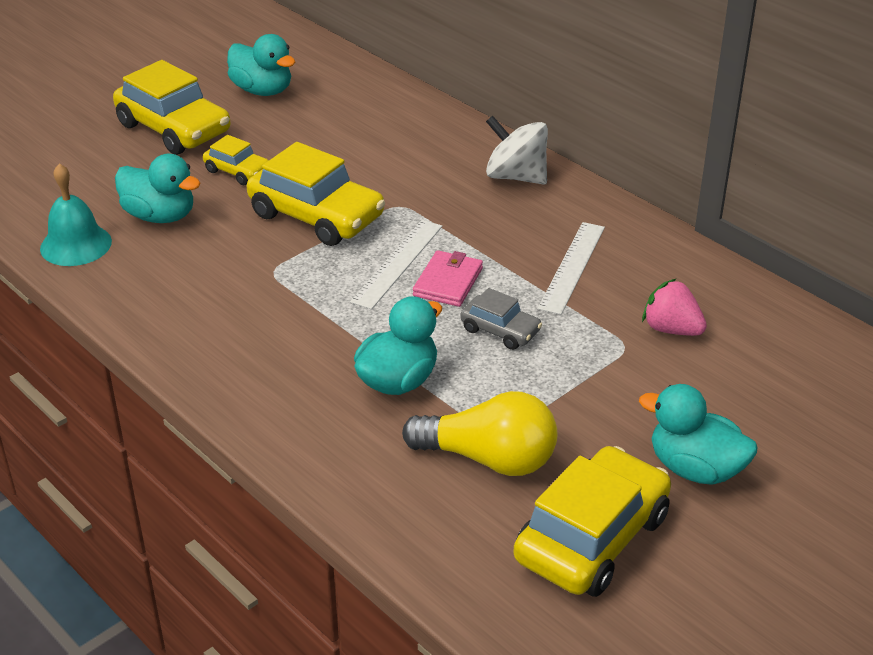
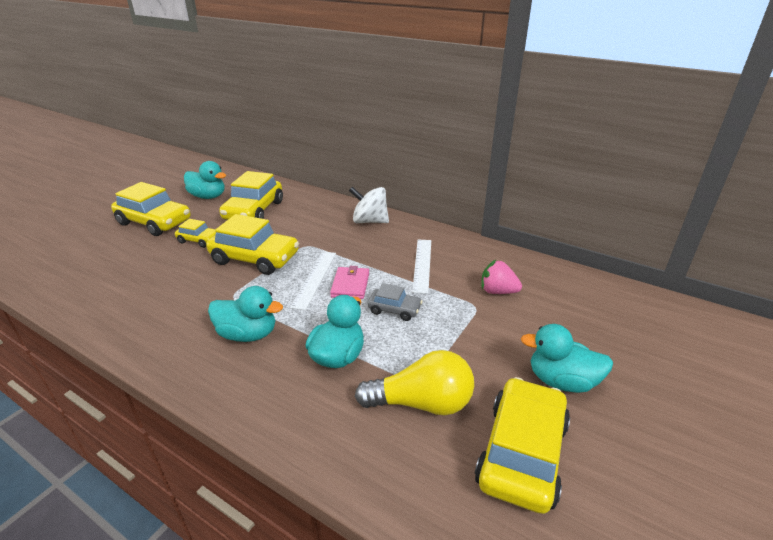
camera: 15 degrees left, 5 degrees down
turquoise bell [40,163,112,266] -> none
turquoise duck [115,154,201,223] -> turquoise duck moved to [208,286,283,342]
none -> yellow car [219,171,283,220]

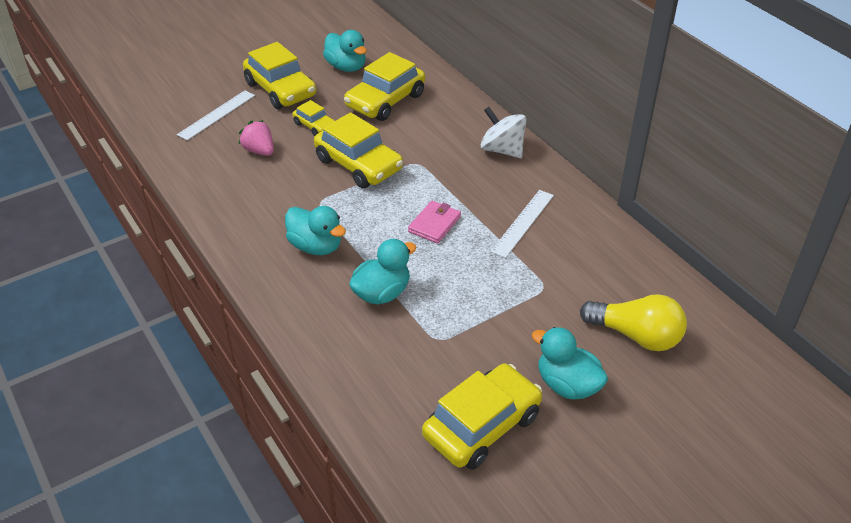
camera: 25 degrees right, 10 degrees up
white ruler [290,251,336,310] -> white ruler moved to [177,90,255,140]
yellow light bulb [355,350,474,415] -> yellow light bulb moved to [580,294,687,351]
grey car [367,283,423,321] -> none
pink strawberry [481,260,522,294] -> pink strawberry moved to [239,120,274,156]

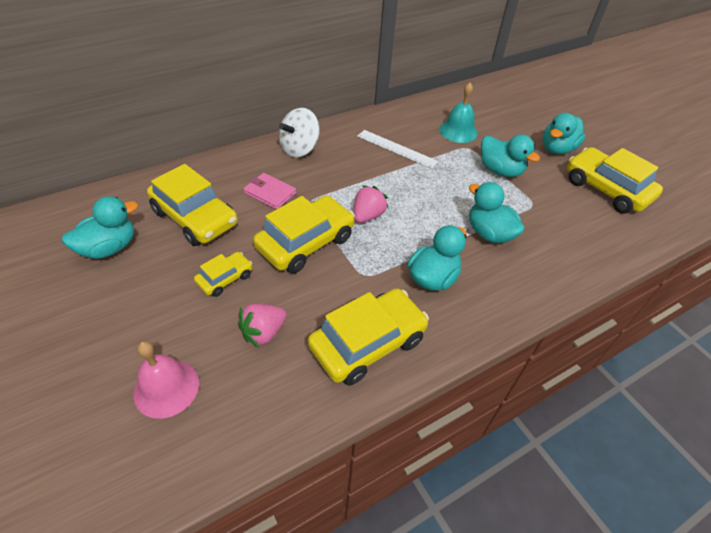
camera: 90 degrees left, 5 degrees up
white ruler [177,90,255,140] -> pink bell [133,341,199,419]
yellow car [243,42,316,109] -> yellow car moved to [308,288,429,386]
pink wallet [408,201,461,244] -> pink wallet moved to [243,173,296,209]
yellow light bulb [580,294,687,351] -> none
none -> pink strawberry [354,185,388,223]
none -> turquoise bell [439,83,478,143]
none -> turquoise duck [481,134,540,177]

